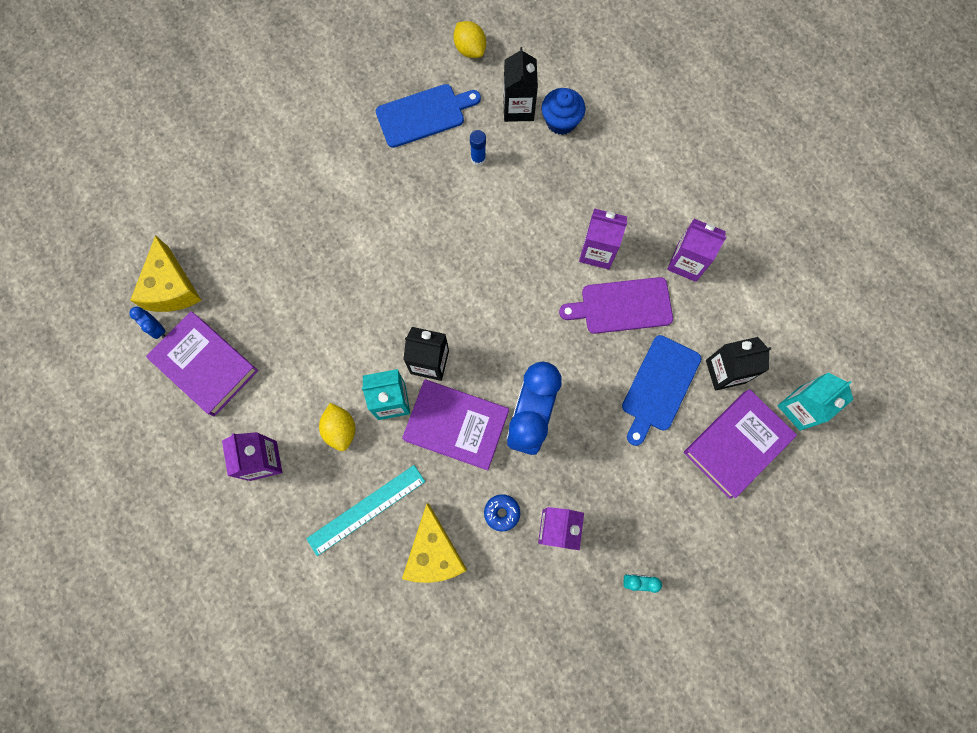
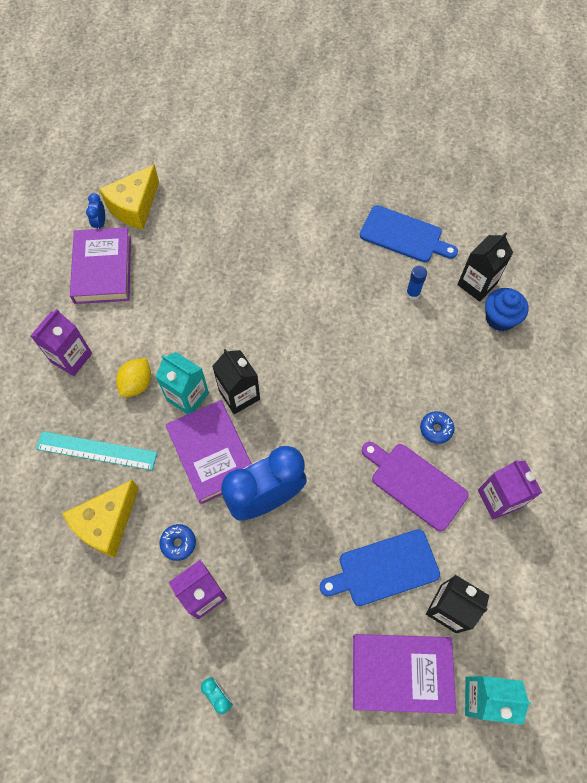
camera: 45 degrees right, 10 degrees down
yellow lemon [453,21,486,58] -> none
purple carton [579,208,627,269] -> blue donut [420,411,454,444]

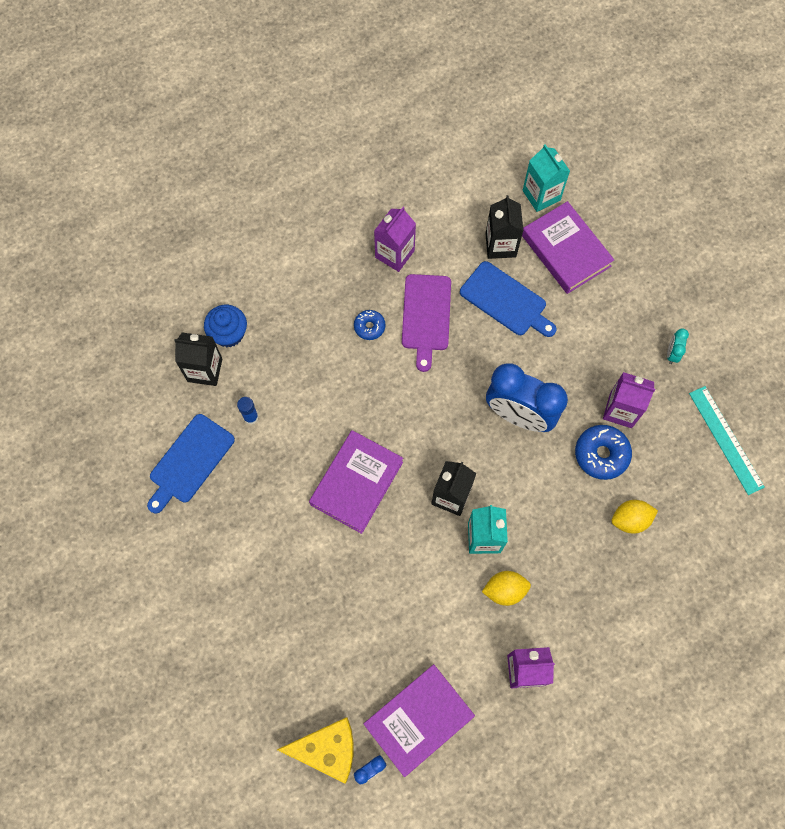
camera: 125 degrees left, 5 degrees up
turquoise ruler [36,431,157,470] -> turquoise ruler moved to [689,386,765,495]
yellow cheese [62,480,139,558] -> yellow lemon [612,500,658,534]
blue donut [159,524,196,561] -> blue donut [575,425,632,480], size x1.69
purple book [165,400,252,505] -> purple book moved to [309,430,403,534]
blue cutting board [360,205,458,262] -> blue cutting board turned 135 degrees counterclockwise [147,414,235,513]

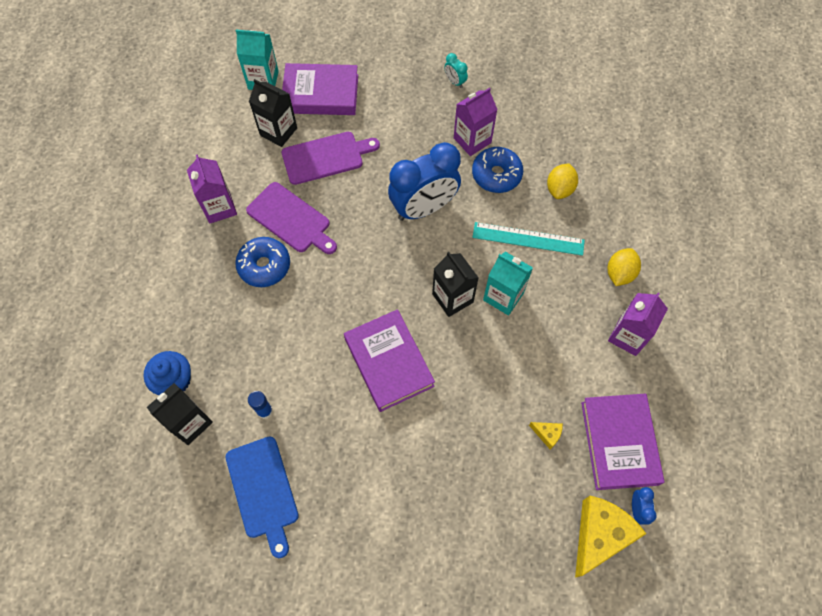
camera: 55 degrees left, 5 degrees down
blue donut [354,310,385,340] -> blue donut [235,237,290,287], size x1.69
blue cutting board [460,261,556,337] -> purple cutting board [282,132,380,185]
yellow lemon [482,571,531,606] -> yellow lemon moved to [608,248,641,286]
turquoise ruler [689,386,765,495] -> turquoise ruler moved to [472,222,585,256]
none -> yellow cheese [529,422,563,449]

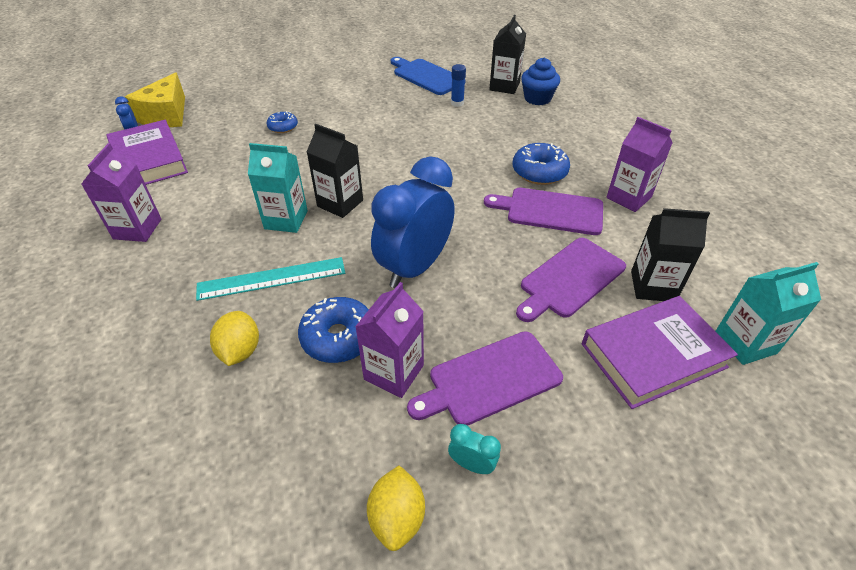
camera: 155 degrees right, 20 degrees down
purple book [344,309,435,412] -> none
yellow cheese [529,422,563,449] -> none
yellow lemon [608,248,641,286] -> yellow lemon moved to [367,465,425,551]
none -> blue donut [267,111,298,133]
none -> purple cutting board [407,331,563,426]

